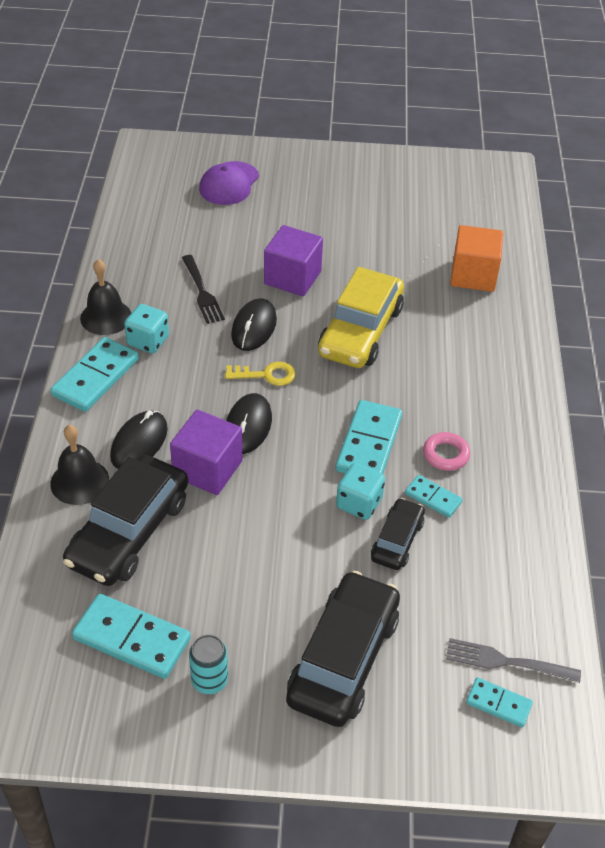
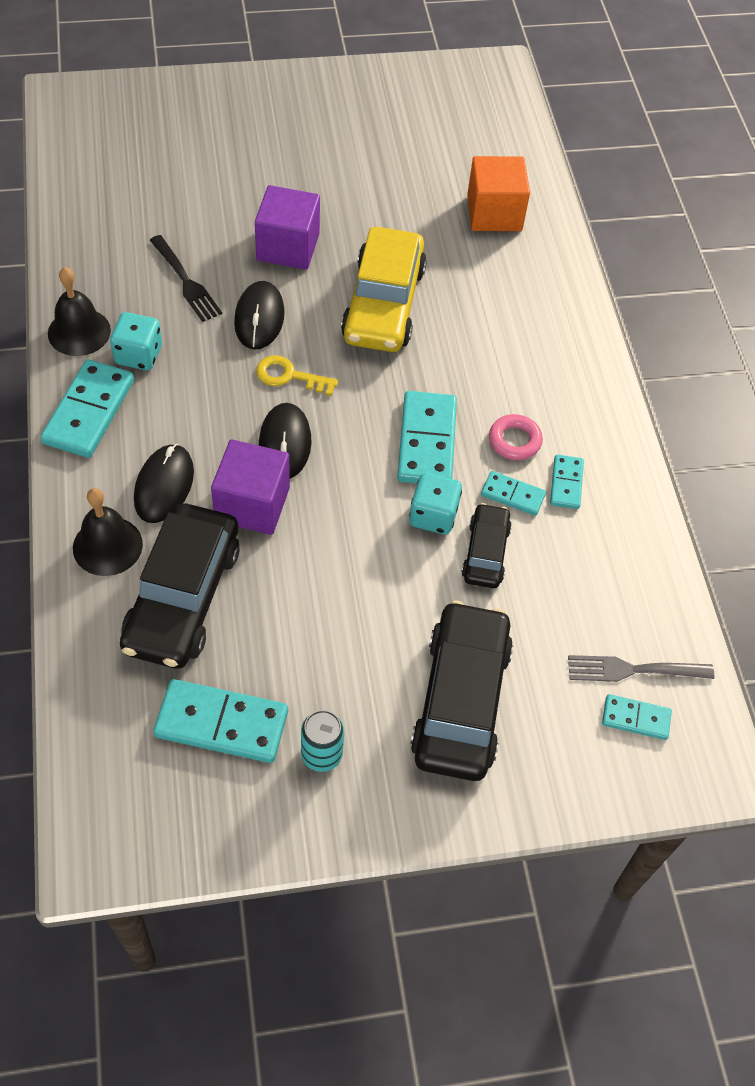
camera: 15 degrees left, 10 degrees up
purple cap [199,161,259,205] -> none
yellow key [225,362,296,386] -> yellow key turned 150 degrees counterclockwise [256,355,338,396]
none -> turquoise domino [550,455,584,509]

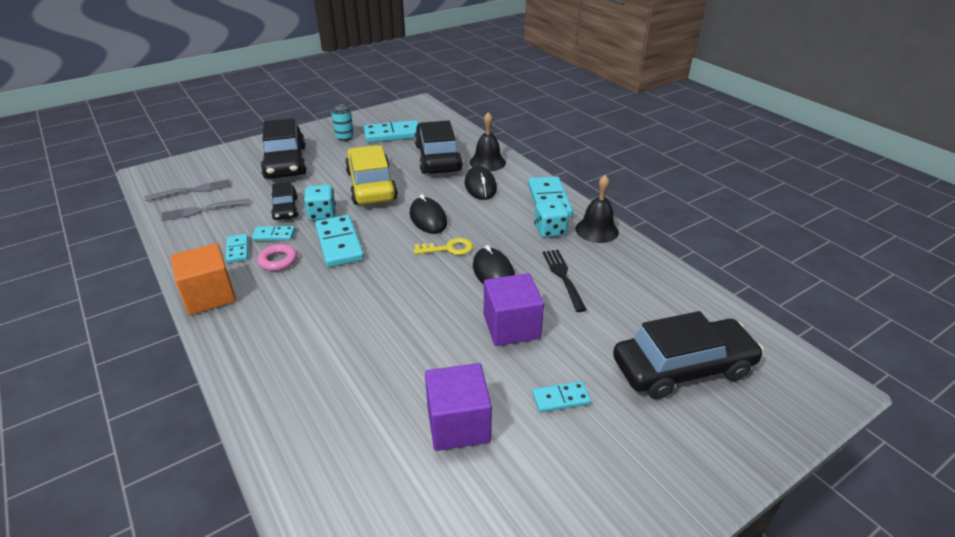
camera: 160 degrees right, 20 degrees down
black fork [150,235,222,322] -> black fork turned 45 degrees clockwise [542,250,587,312]
purple cube [211,439,290,535] -> purple cube moved to [425,363,492,451]
yellow car [341,227,427,352] -> yellow car moved to [345,145,398,205]
orange cube [467,156,530,231] -> orange cube moved to [170,243,236,315]
turquoise domino [602,694,672,740] -> turquoise domino moved to [532,381,591,413]
none -> grey fork [161,199,250,221]
none -> black car [613,311,764,399]

